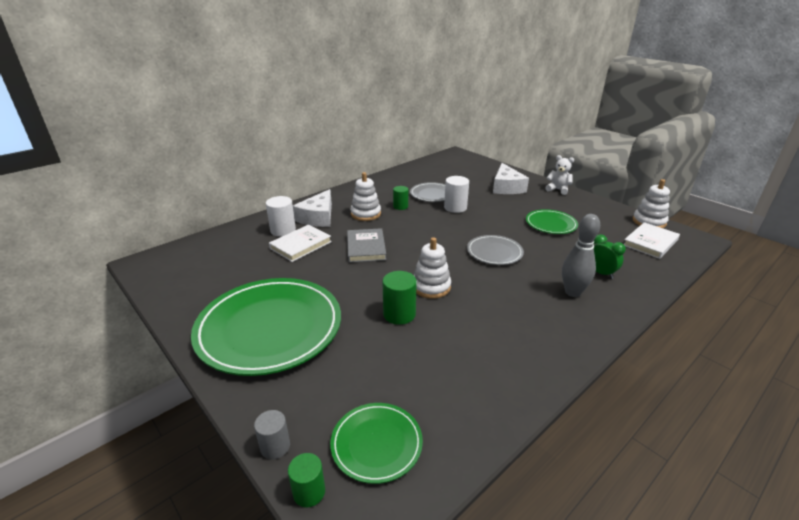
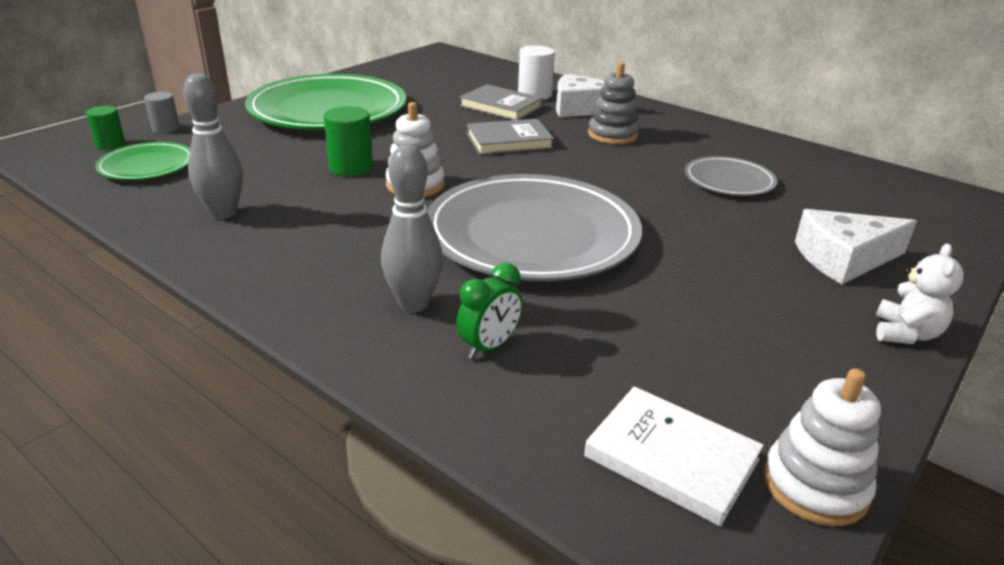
camera: 80 degrees right, 0 degrees up
white book [269,225,332,262] -> grey book [459,84,543,120]
white stacking toy [350,172,381,221] -> grey stacking toy [588,62,639,144]
green cylinder [393,186,408,210] -> none
white cylinder [444,176,469,213] -> none
grey plate [467,235,524,265] -> grey plate [427,174,642,281], size x2.05
green plate [526,209,578,234] -> none
none -> grey bowling pin [183,74,243,219]

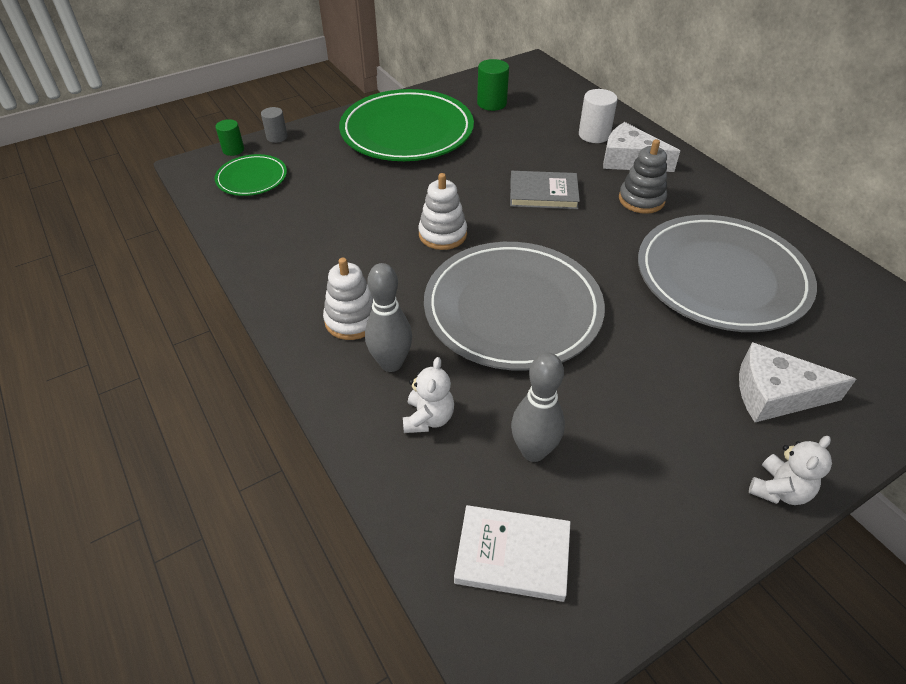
camera: 20 degrees right, 15 degrees up
grey bowling pin [183,74,243,219] -> grey bowling pin moved to [511,353,565,462]
green cylinder [324,106,373,176] -> green cylinder moved to [477,59,509,111]
green clock [456,263,522,359] -> white teddy bear [403,357,454,433]
grey book [459,84,543,120] -> none
white book [584,386,764,526] -> white book turned 45 degrees counterclockwise [454,505,570,602]
grey plate [685,156,777,196] -> grey plate [638,215,817,332], size x2.05
white stacking toy [763,368,881,526] -> white stacking toy moved to [323,258,373,340]

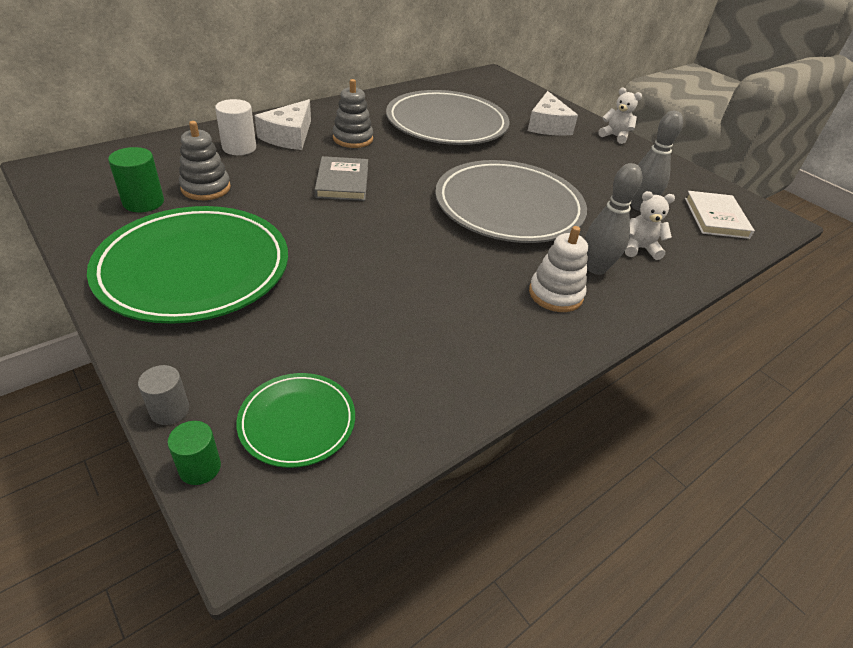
camera: 100 degrees left, 5 degrees down
white stacking toy [418,173,467,250] -> none
none -> grey stacking toy [179,121,231,200]

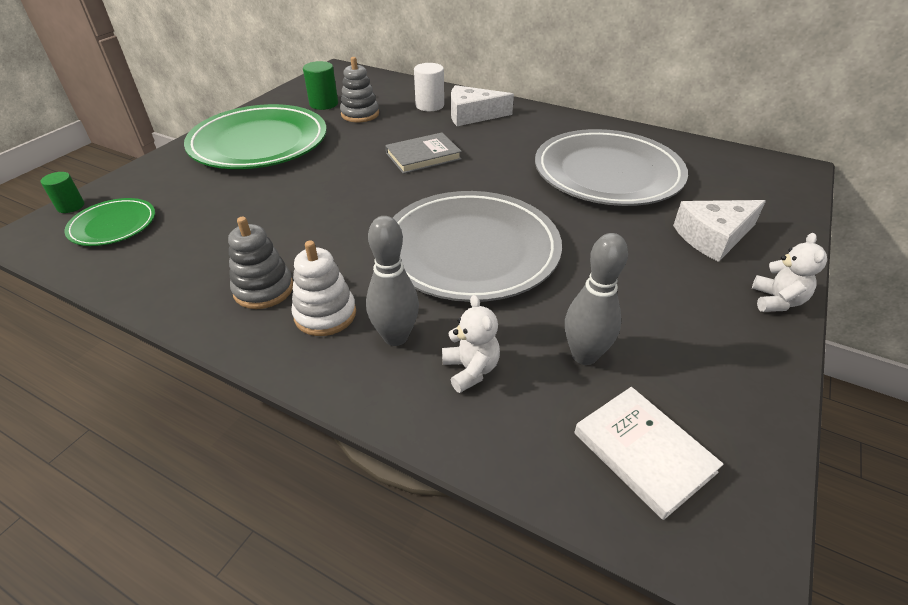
camera: 70 degrees right, 0 degrees up
grey cylinder [138,365,189,425] -> none
grey stacking toy [333,79,373,148] -> grey stacking toy moved to [228,217,293,309]
white book [685,191,755,239] -> white book turned 75 degrees clockwise [574,387,724,520]

